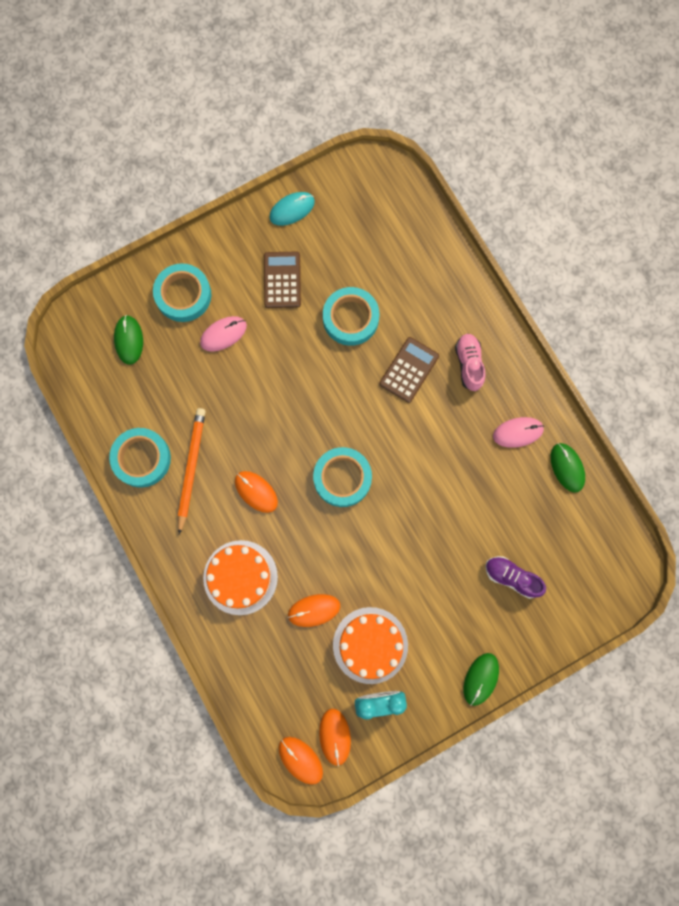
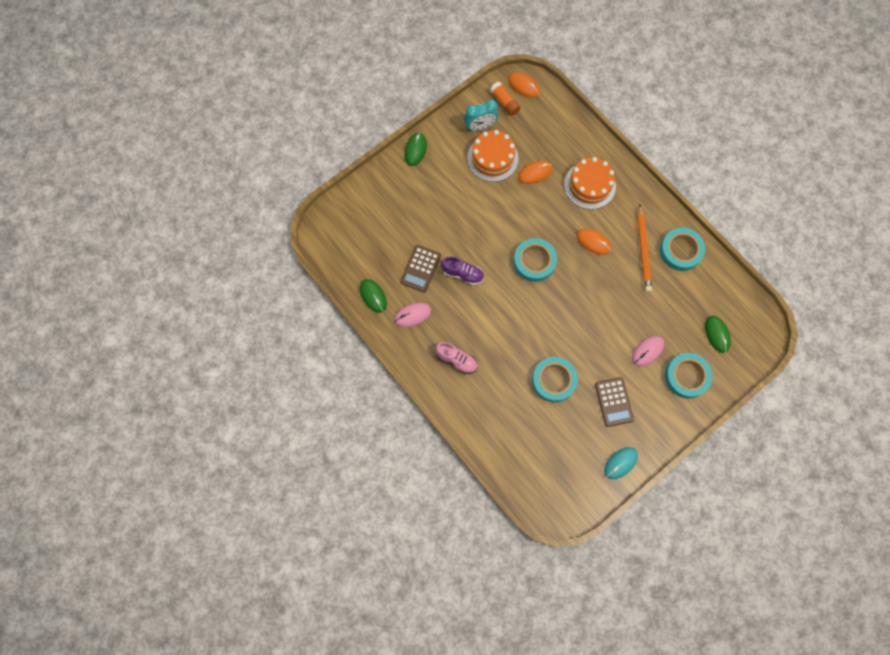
camera: 170 degrees right, 5 degrees down
orange mouse [319,709,351,766] -> orange glue stick [490,82,521,116]
brown calculator [379,337,439,403] -> brown calculator moved to [400,245,441,293]
pink shoe [455,334,486,391] -> pink shoe turned 45 degrees counterclockwise [435,342,478,374]
purple shoe [485,556,546,599] -> purple shoe moved to [441,256,484,285]

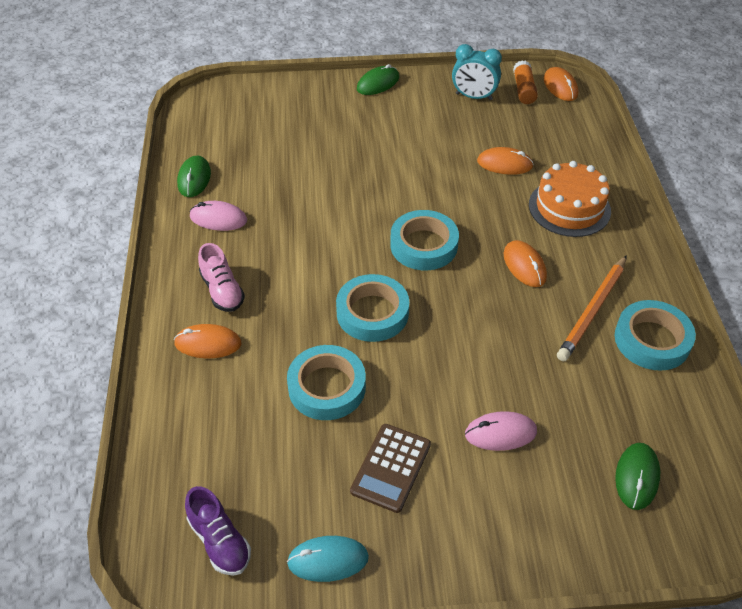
camera: 35 degrees right, 25 degrees down
brown calculator [400,245,441,293] -> none
purple shoe [441,256,484,285] -> purple shoe moved to [185,486,251,576]
orange cake [467,130,518,182] -> none
turquoise tape [665,353,713,399] -> turquoise tape moved to [336,274,409,342]
none -> orange mouse [174,324,241,358]

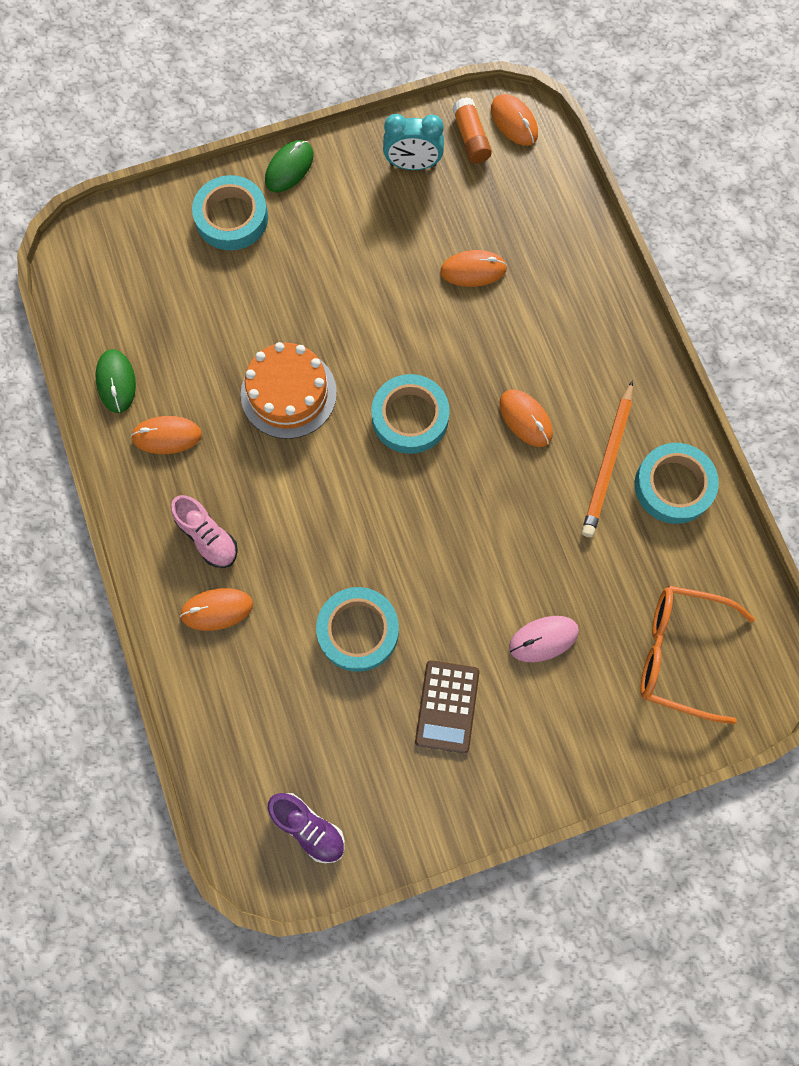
camera: 15 degrees left, 25 degrees up
pink mouse [190,201,247,231] -> orange mouse [131,416,202,454]
turquoise mouse [287,536,369,582] -> none
turquoise tape [336,274,409,342] -> turquoise tape moved to [192,175,268,250]
orange cake [529,161,611,237] -> orange cake moved to [241,342,337,439]
green mouse [615,443,660,510] -> orange glasses [640,585,755,724]

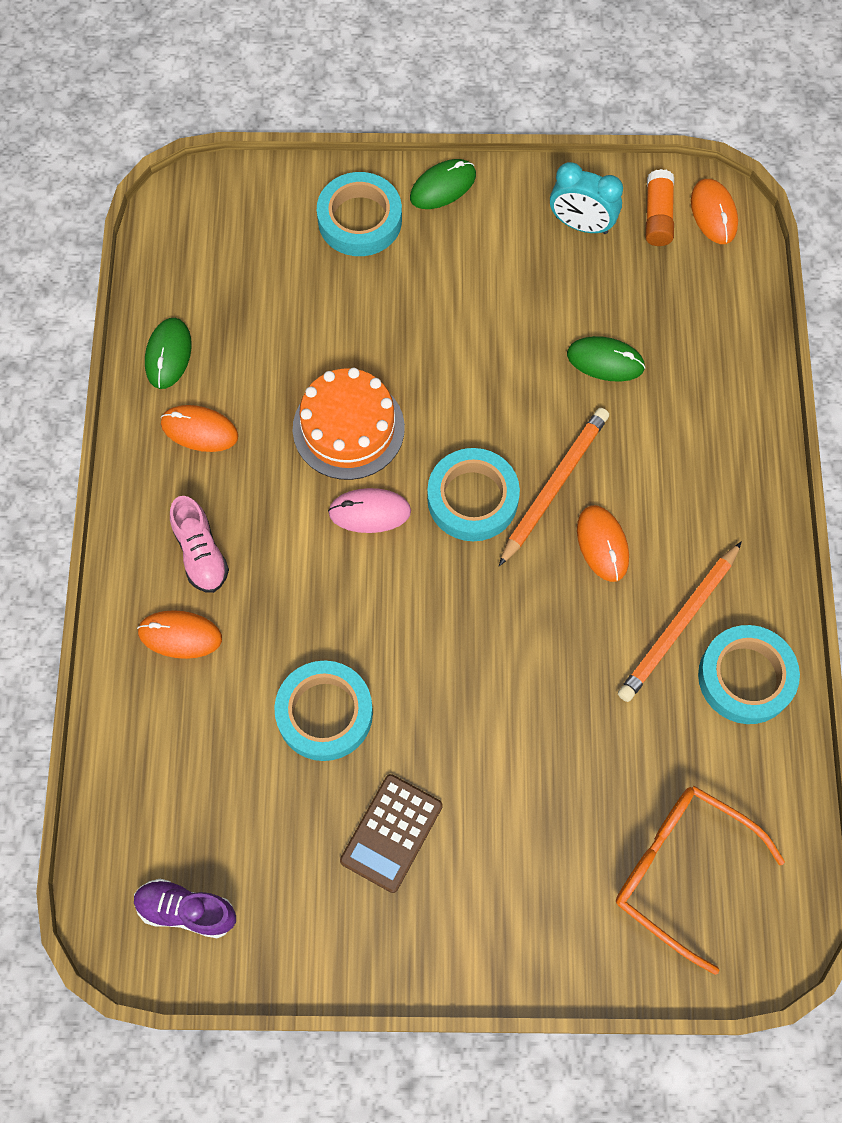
camera: 20 degrees right, 5 degrees down
purple shoe [268,793,345,863] -> purple shoe turned 135 degrees clockwise [134,879,236,938]
orange mouse [440,250,507,287] -> green mouse [567,336,646,382]
pink mouse [509,616,579,662] -> pink mouse moved to [328,488,411,533]
none -> orange pencil [499,408,609,566]

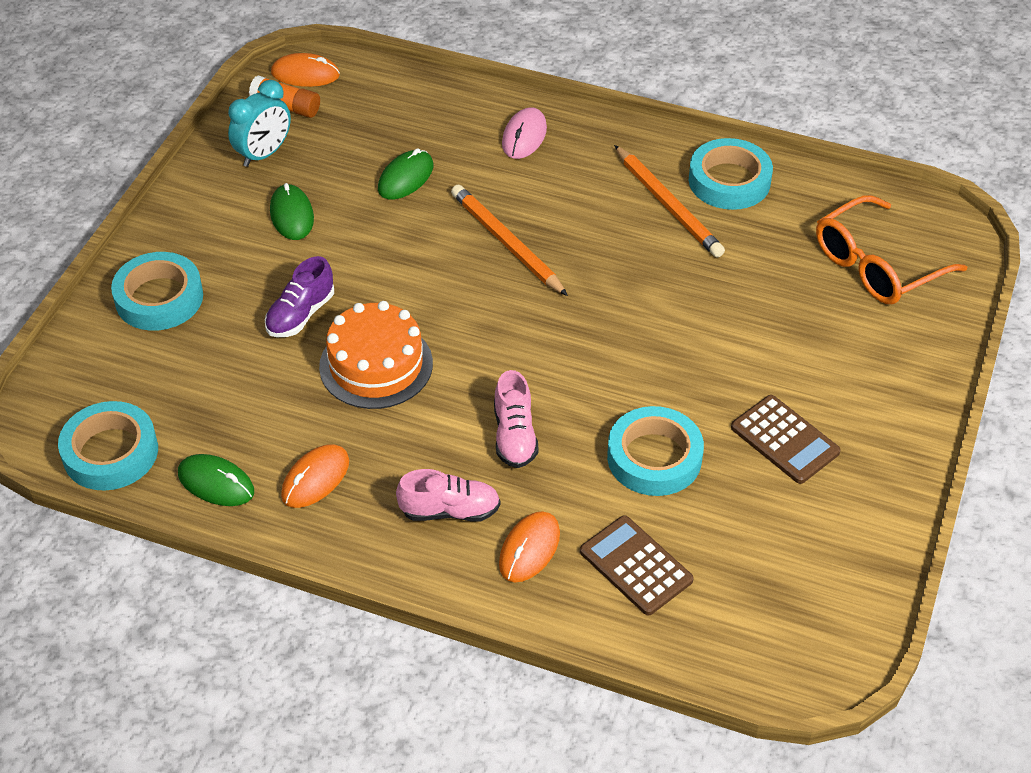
camera: 70 degrees left, 20 degrees down
purple shoe [134,879,236,938] -> purple shoe moved to [265,256,334,337]
pink mouse [328,488,411,533] -> pink mouse moved to [502,107,547,159]
green mouse [410,159,476,209] -> green mouse moved to [270,183,314,240]
turquoise tape [427,448,520,541] -> turquoise tape moved to [58,401,158,491]
orange mouse [577,505,629,582] -> none
none -> pink shoe [494,370,539,468]
none -> brown calculator [580,515,694,616]

